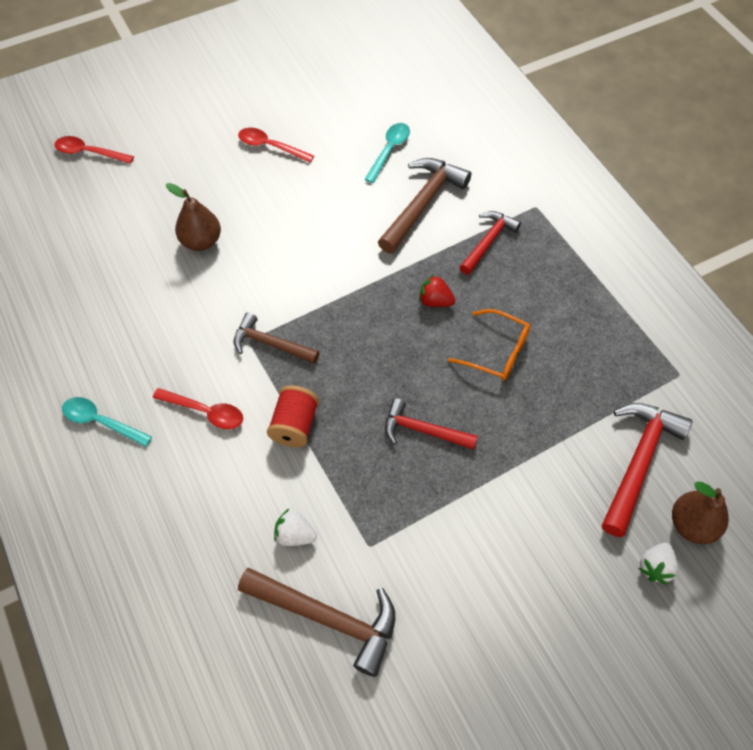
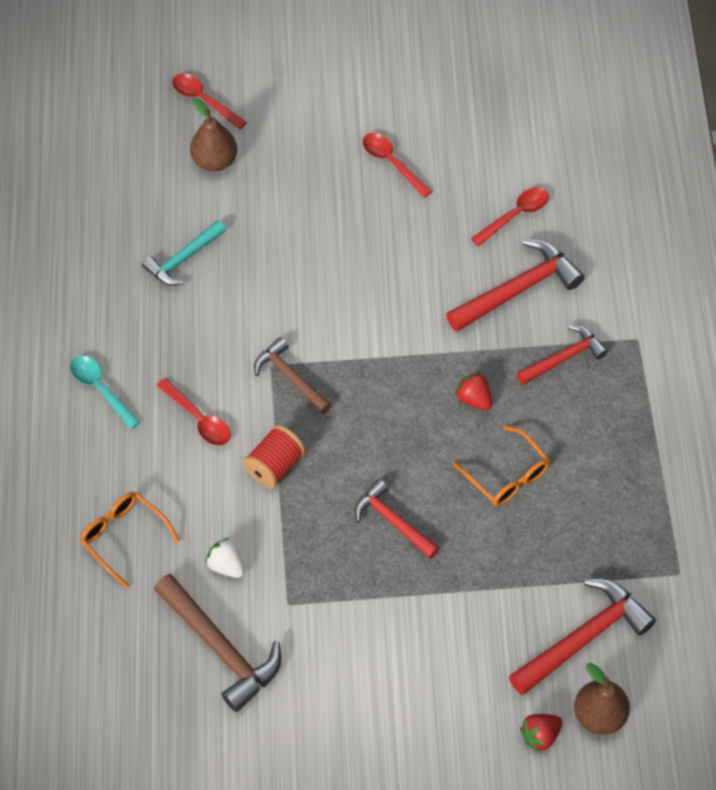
camera: 25 degrees right, 0 degrees up
brown pear [166,183,221,251] -> brown pear moved to [190,97,237,172]
turquoise spoon [364,123,410,183] -> red spoon [471,187,549,246]
brown hammer [378,158,471,254] -> red hammer [446,239,584,332]
white strawberry [638,543,678,585] -> red strawberry [520,714,562,753]
none -> orange glasses [80,492,180,588]
none -> turquoise hammer [142,220,226,286]

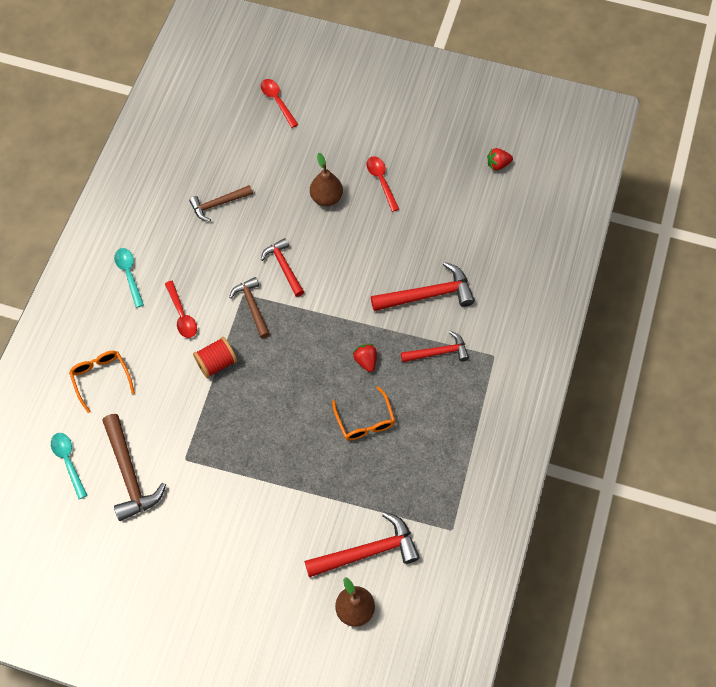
camera: 20 degrees right, 5 degrees up
turquoise hammer [142,220,226,286] -> brown hammer [189,185,253,221]
brown pear [190,97,237,172] -> brown pear moved to [310,153,343,206]
white strawberry [205,538,245,578] -> none
red hammer [354,479,440,559] -> red hammer moved to [261,238,304,297]
red spoon [471,187,549,246] -> none
red strawberry [520,714,562,753] -> red strawberry moved to [487,148,513,171]
none -> turquoise spoon [51,433,87,499]

